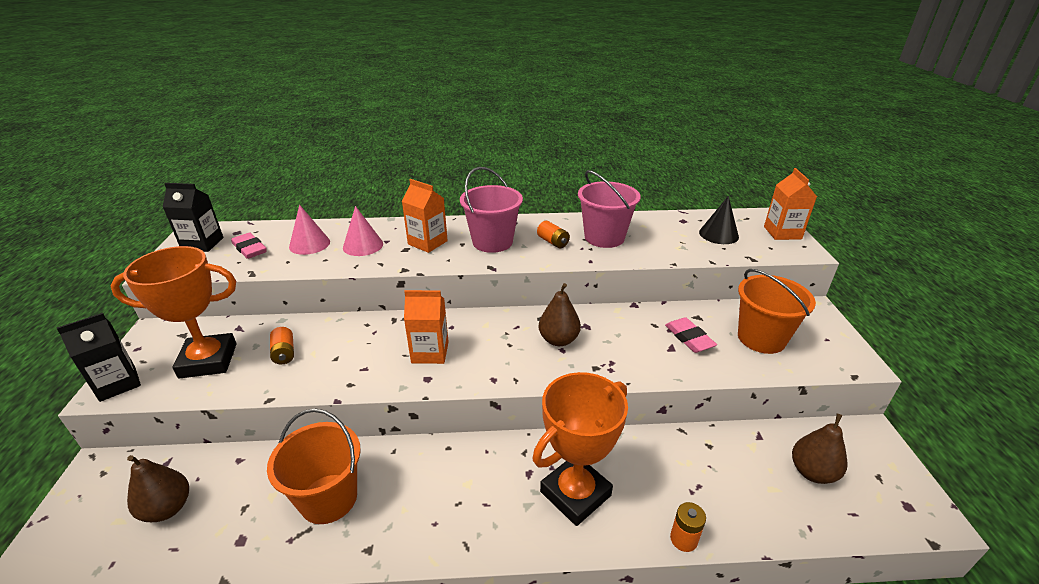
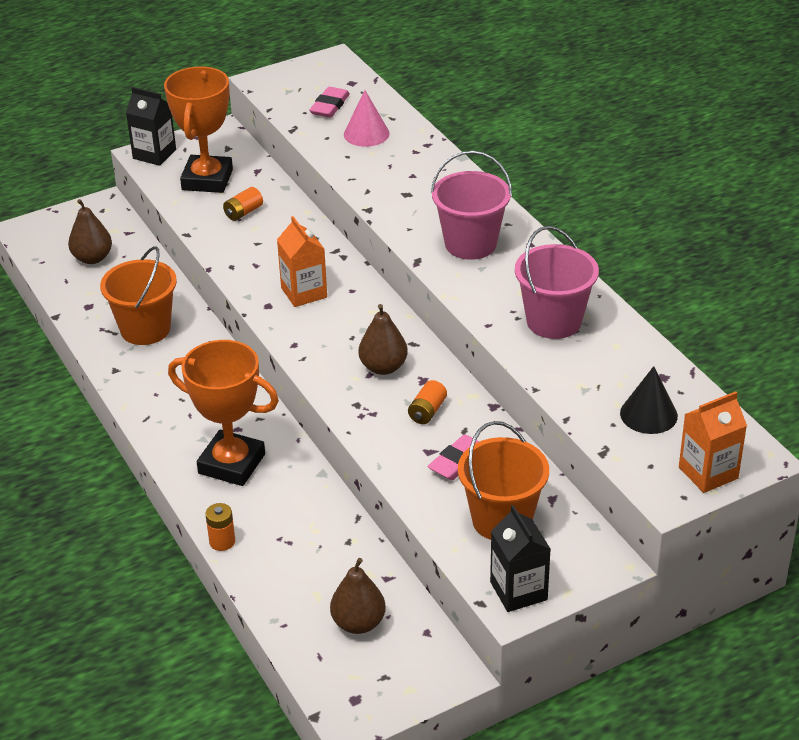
camera: 65 degrees right, 5 degrees up
orange trophy [110,246,236,379] -> orange trophy turned 45 degrees clockwise [164,67,233,193]
black carton [163,183,224,252] -> black carton moved to [490,505,551,612]
pink cone [343,206,383,256] -> none
orange carton [402,179,448,253] -> none
orange battery [537,221,570,248] -> orange battery moved to [408,380,447,424]

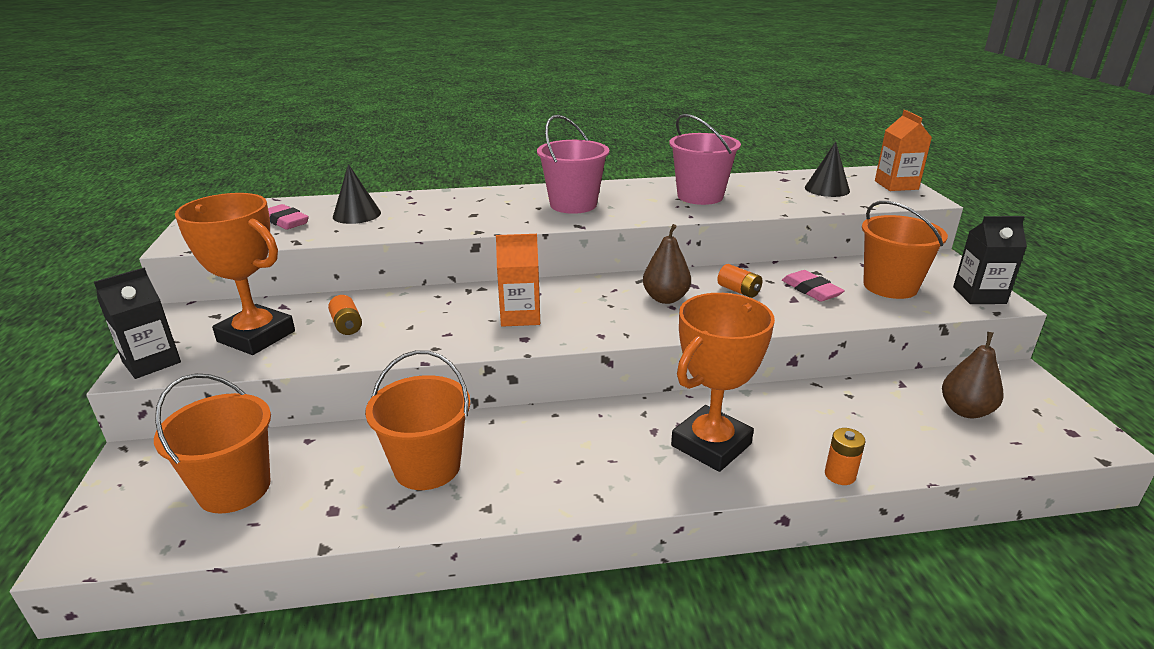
camera: 70 degrees left, 10 degrees down
brown pear [68,199,112,264] -> orange bucket [154,374,271,513]
pink cone [344,90,390,147] -> black cone [333,164,381,224]

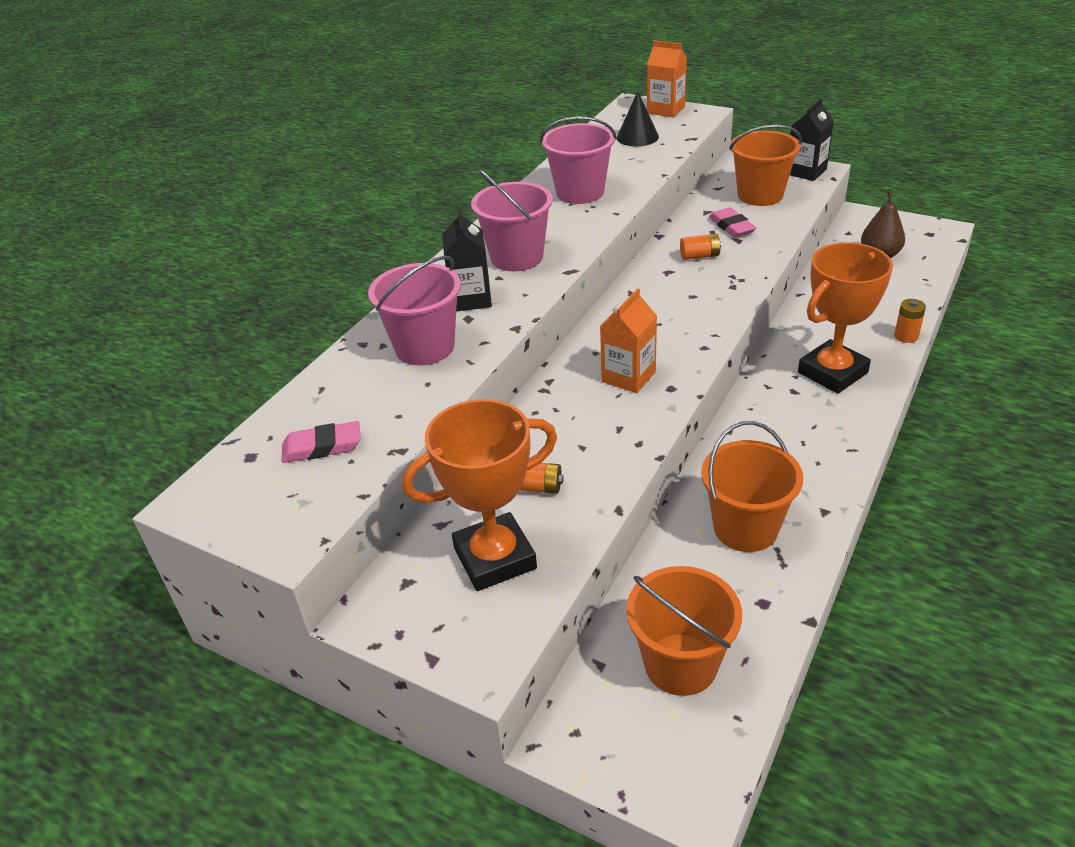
camera: 50 degrees left, 10 degrees up
black carton [94,268,181,379] -> black carton moved to [442,209,492,311]
black cone [333,164,381,224] -> none
brown pear [643,224,691,304] -> none
orange trophy [671,293,775,472] -> orange trophy turned 60 degrees clockwise [798,243,893,394]
pink eraser [782,270,845,302] -> pink eraser turned 60 degrees clockwise [709,207,757,238]
none -> pink bucket [368,256,461,365]

